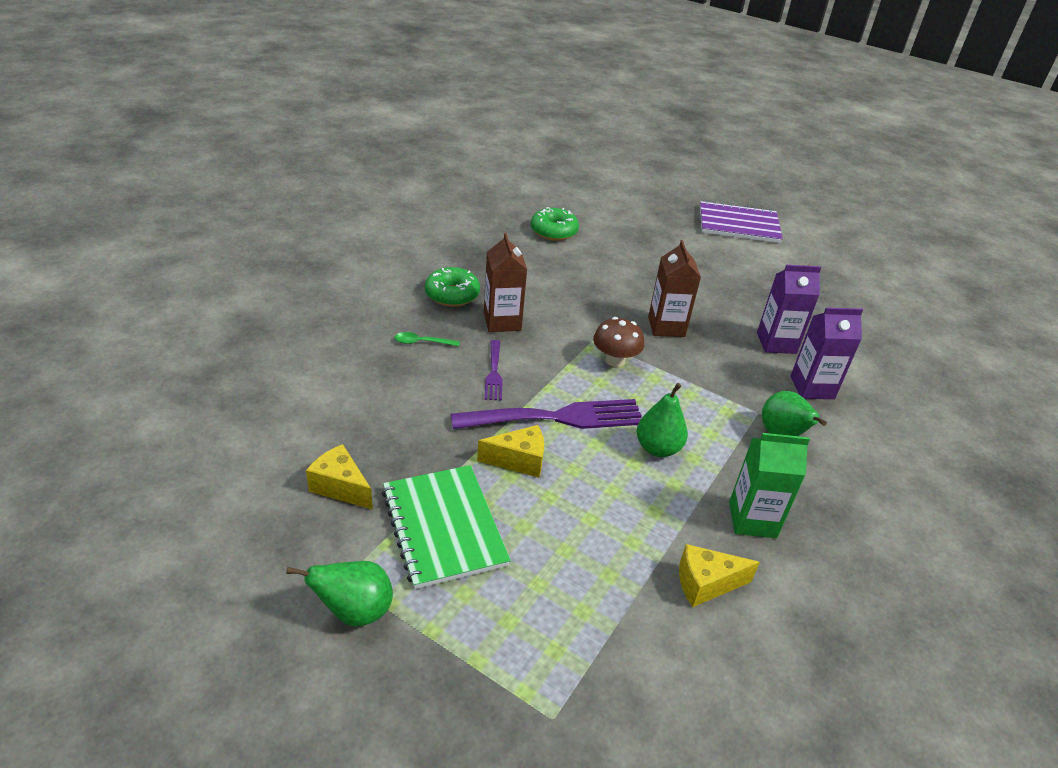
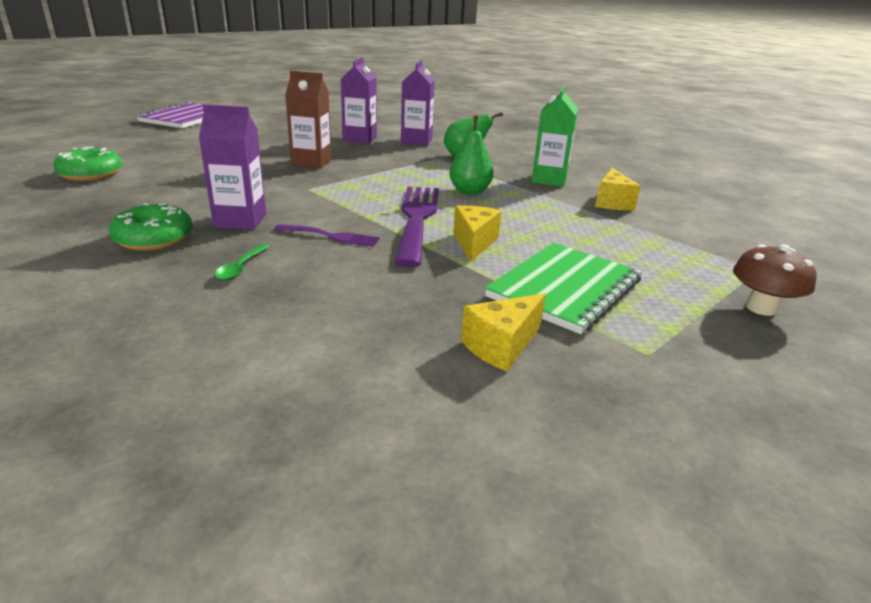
camera: 75 degrees left, 10 degrees down
green pear [286,561,393,627] -> none
green notebook [382,465,511,589] -> green notebook turned 45 degrees counterclockwise [485,243,642,334]
brown carton [484,233,527,332] -> purple carton [199,104,266,230]
brown mushroom [593,317,644,367] -> brown mushroom moved to [733,244,817,316]

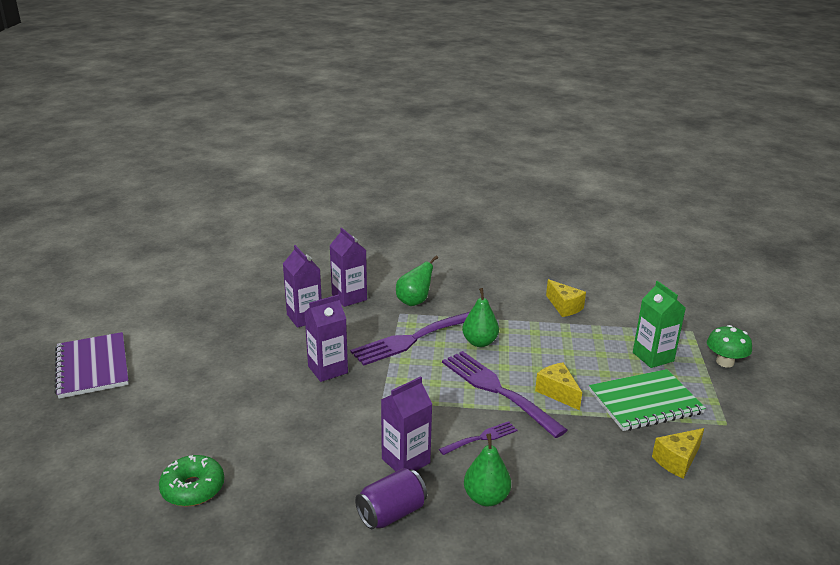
camera: 40 degrees left, 0 degrees up
green donut [109,203,193,251] -> purple can [355,468,427,529]
green spoon [214,244,270,280] -> green pear [464,434,511,506]
brown carton [285,71,332,169] -> purple carton [305,294,348,382]
yellow cheese [461,293,546,371] -> yellow cheese turned 45 degrees clockwise [652,428,704,479]
green notebook [485,243,642,334] -> green notebook turned 75 degrees clockwise [589,369,706,431]
green carton [531,86,578,187] -> green carton moved to [633,281,686,368]
brown mushroom [733,244,817,316] -> green mushroom [707,325,752,368]
none -> purple fork [350,312,470,366]

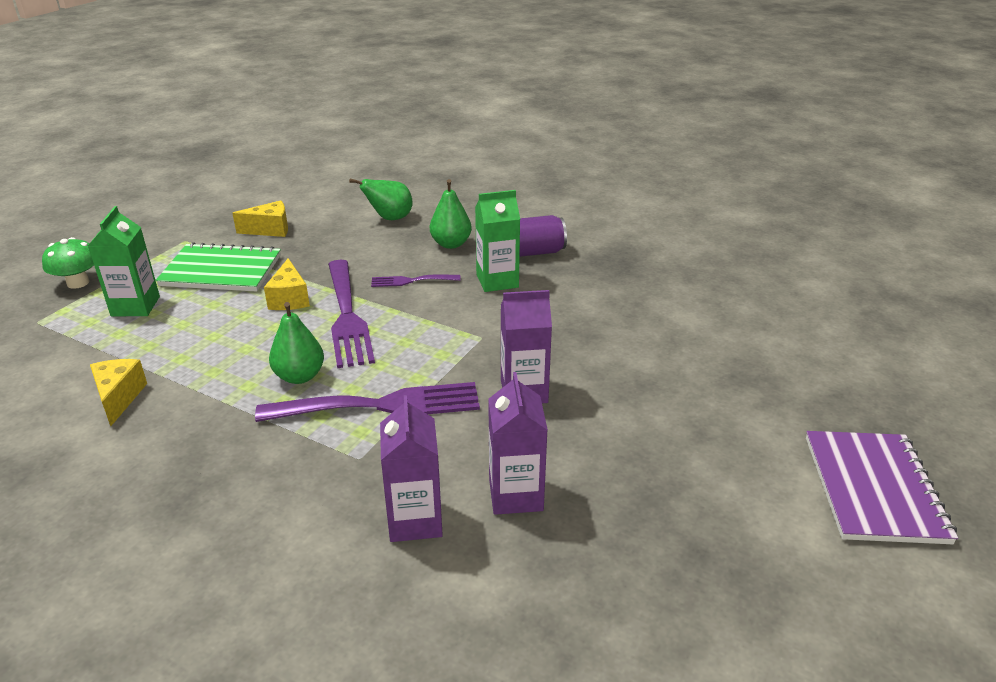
camera: 155 degrees left, 5 degrees up
green donut [159,455,224,507] -> none
purple carton [381,376,432,471] -> green carton [475,190,520,292]
green pear [396,256,438,306] -> green pear moved to [349,179,413,220]

